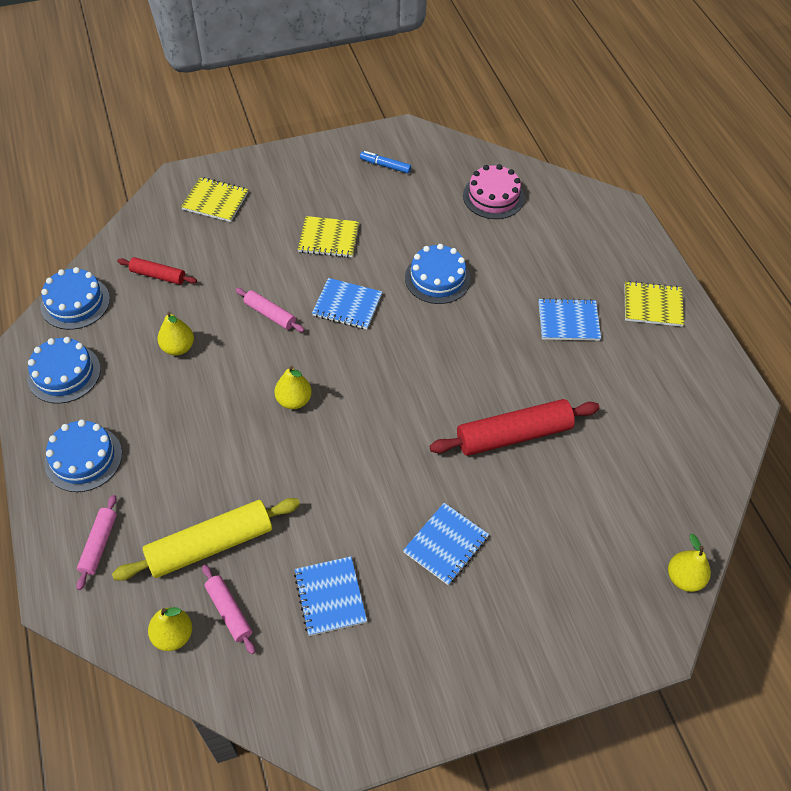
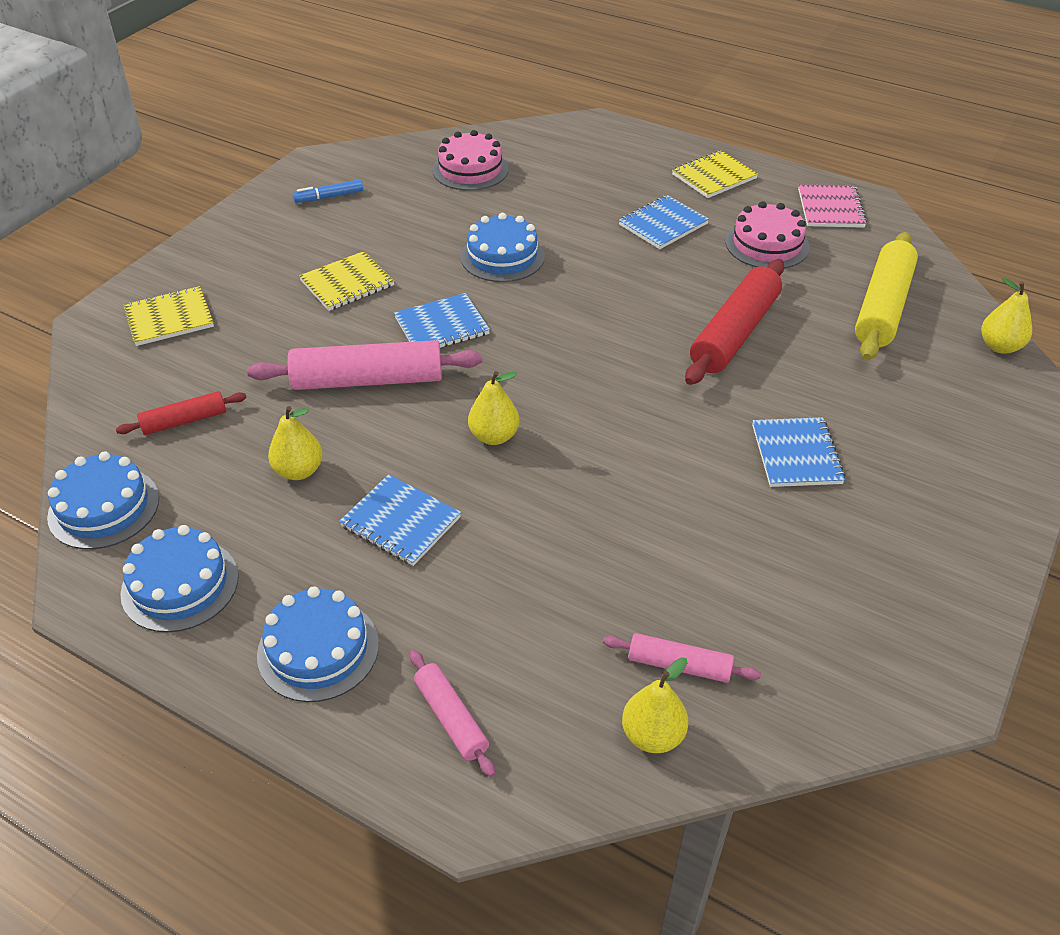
camera: 40 degrees left, 10 degrees down
yellow rolling pin [112,498,300,581] -> yellow rolling pin moved to [855,232,918,360]
pink rolling pin [235,288,304,332] -> pink rolling pin [247,340,482,390], size x1.87
blue notebook [294,556,367,636] -> blue notebook moved to [339,474,461,566]
none -> pink cake [725,201,810,269]
none -> pink notebook [798,184,867,228]

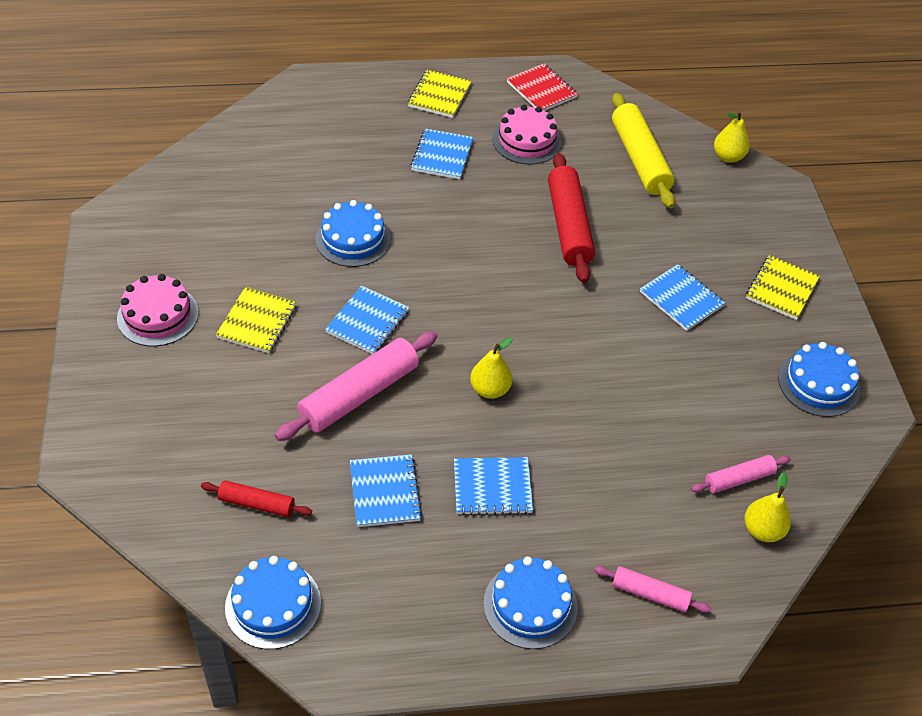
camera: 40 degrees left, 5 degrees up
red rolling pin [116,391,247,435] -> red rolling pin turned 75 degrees clockwise [201,480,312,517]
blue cake [120,525,239,632] -> blue cake moved to [778,342,860,417]
yellow notebook [124,286,214,346] -> yellow notebook moved to [746,255,820,320]
yellow pear [268,406,323,480] -> blue notebook [350,454,422,527]
blue marker [293,180,363,203] -> none
pink cake [432,130,509,191] -> pink cake moved to [117,274,199,346]
pink notebook [798,184,867,228] -> red notebook [507,64,578,111]

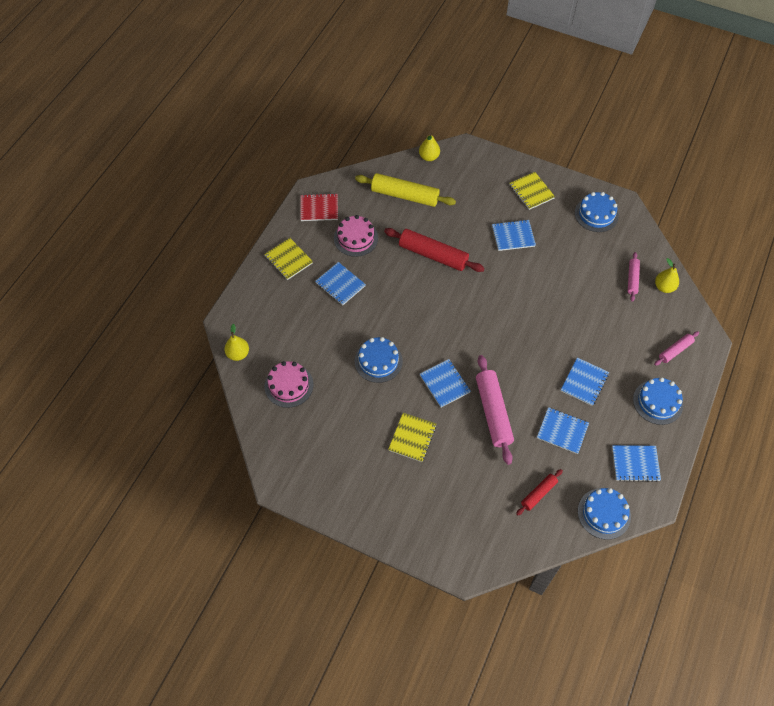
camera: 55 degrees left, 10 degrees up
pink cake [117,274,199,346] -> pink cake moved to [265,361,313,408]
yellow notebook [216,287,297,353] -> yellow notebook turned 60 degrees clockwise [388,413,437,462]
yellow pear [470,337,513,399] -> yellow pear moved to [224,324,249,361]
none -> blue notebook [612,445,661,482]

